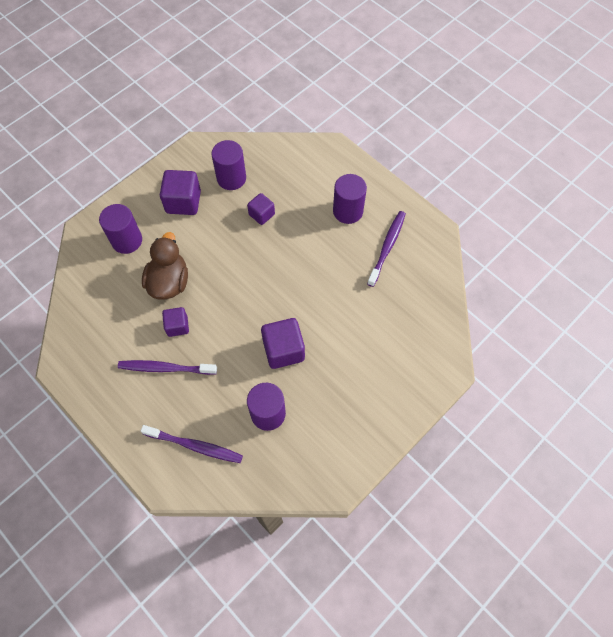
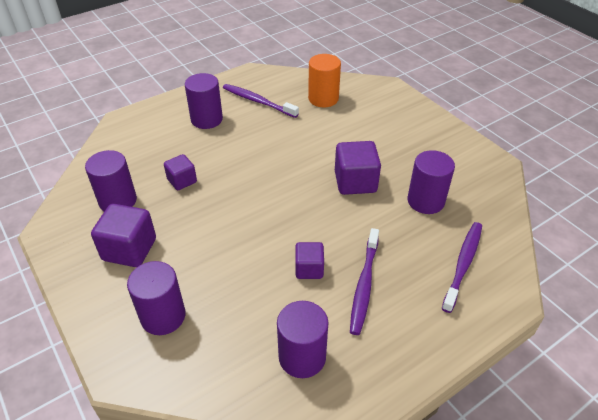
camera: 80 degrees left, 20 degrees down
brown duck [142,232,188,300] -> none
none -> purple cylinder [277,301,328,378]
none -> orange cylinder [308,54,341,107]

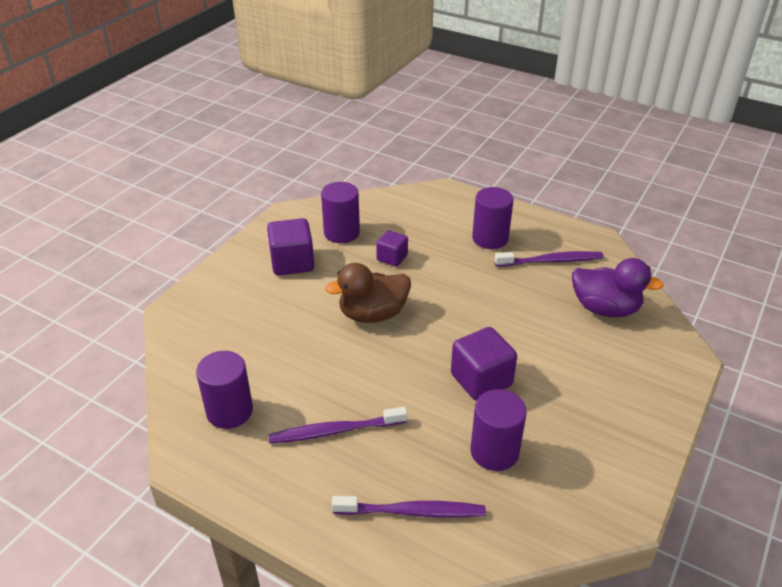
camera: 65 degrees right, 5 degrees down
purple cylinder [127,261,186,335] -> none
purple toothbrush [223,84,299,118] -> purple toothbrush turned 75 degrees clockwise [494,251,603,267]
purple cube [295,242,324,279] -> none
orange cylinder [308,54,341,107] -> purple duck [572,258,664,317]
none -> brown duck [325,263,411,323]

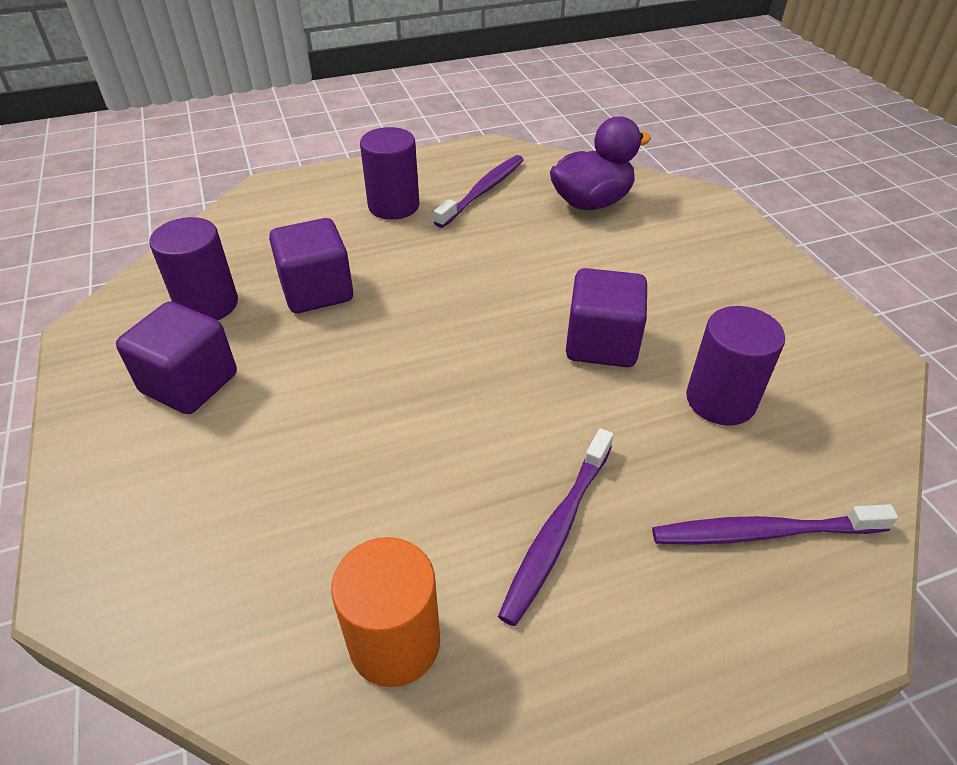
camera: 50 degrees left, 5 degrees up
purple cylinder [196,351,253,429] -> orange cylinder [331,537,440,687]
brown duck [325,263,411,323] -> none
purple toothbrush [332,496,486,518] -> purple toothbrush turned 135 degrees counterclockwise [652,504,898,545]
purple cube [376,230,408,267] -> purple cube [269,218,353,313], size x1.64

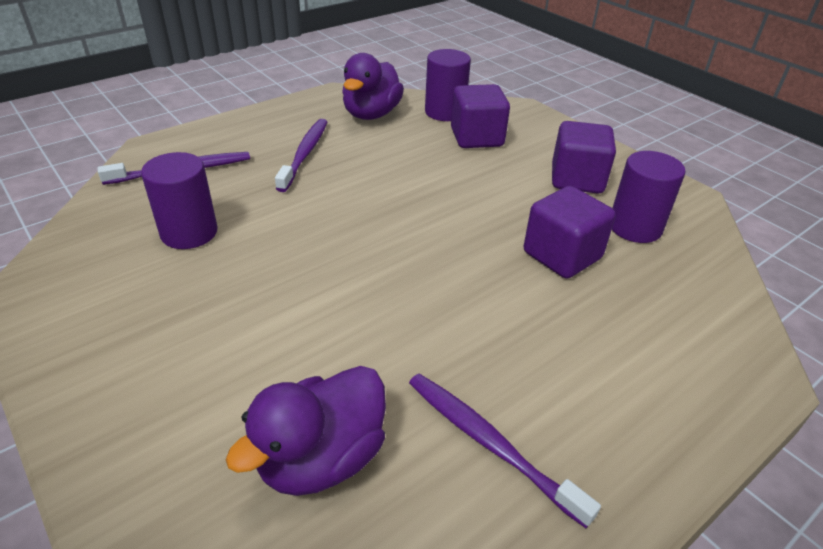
camera: 160 degrees right, 5 degrees down
orange cylinder [331,537,440,687] -> purple duck [342,53,404,120]
purple cylinder [360,127,419,220] -> purple cylinder moved to [425,49,471,121]
purple toothbrush [434,155,524,228] -> purple toothbrush turned 120 degrees clockwise [409,374,601,528]
purple cube [566,268,647,367] -> purple cube moved to [451,84,510,148]

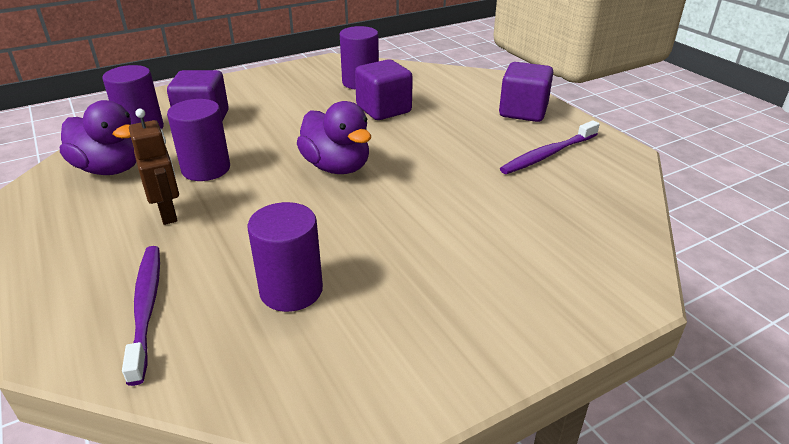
camera: 80 degrees left, 5 degrees down
purple duck [226,366,386,496] -> purple duck moved to [297,101,371,174]
purple toothbrush [275,119,327,192] -> brown robot [129,109,179,225]
purple cube [552,121,616,194] -> purple cube moved to [499,62,553,122]
none -> purple cylinder [167,99,230,181]

